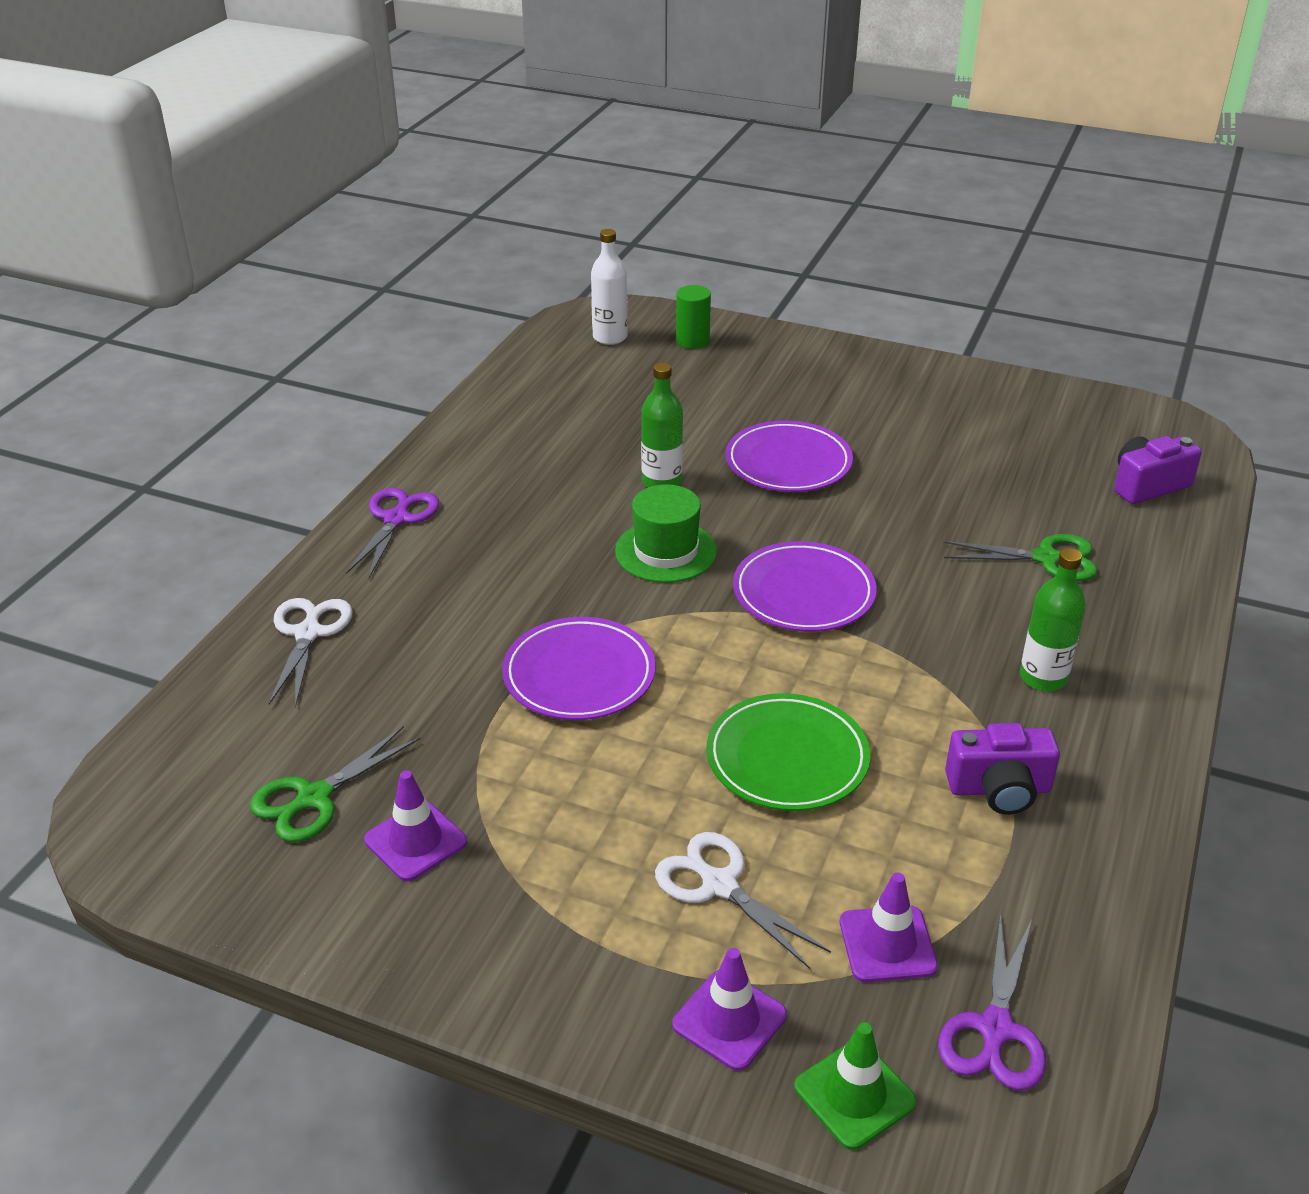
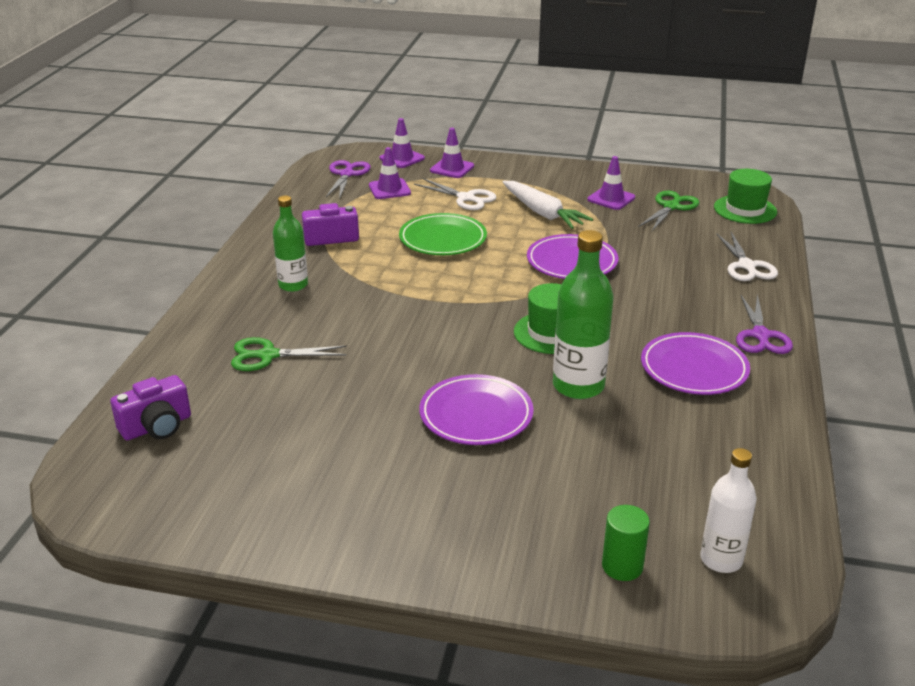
camera: 170 degrees right, 5 degrees down
green bottle [641,363,683,487] -> green bottle [553,230,613,399], size x1.53
purple plate [733,541,877,632] -> purple plate moved to [641,332,750,395]
green traffic cone [794,1022,917,1150] -> purple traffic cone [380,118,425,168]
none -> white carrot [503,181,593,229]
none -> green hat [714,169,777,224]

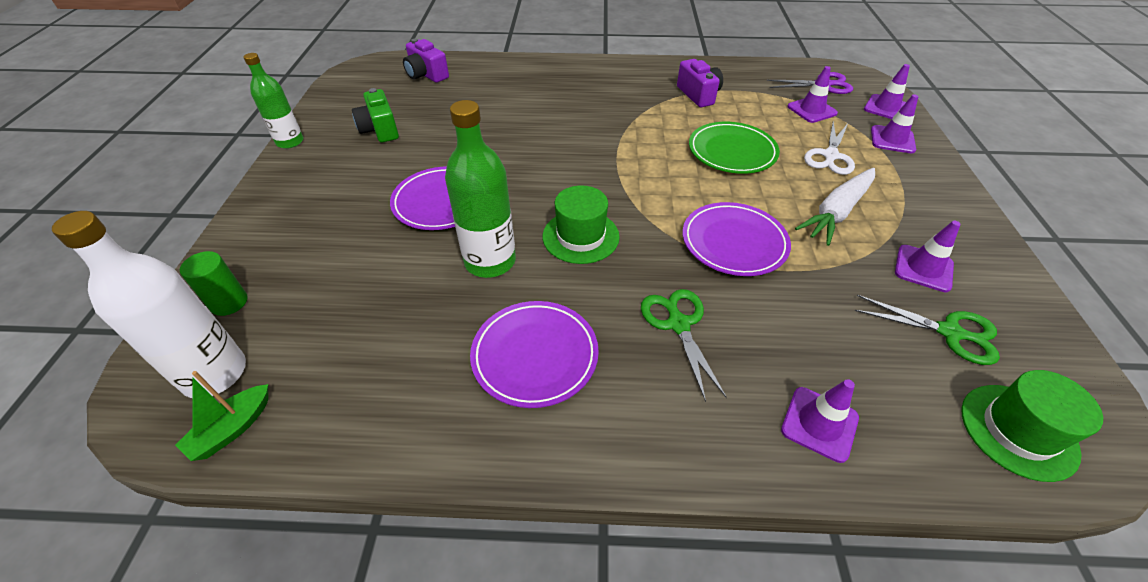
camera: 80 degrees right, 15 degrees up
green scissors [231,337,347,371] -> green scissors moved to [641,289,727,402]
green bottle [273,196,308,292] -> green bottle moved to [244,53,304,149]
white bottle [700,448,757,573] -> white bottle [52,211,246,398], size x1.53
white scissors [716,232,778,281] -> purple traffic cone [781,379,859,463]
purple scissors [736,294,793,354] -> none
none -> green boat [175,371,268,461]
none -> green camera [352,88,399,142]

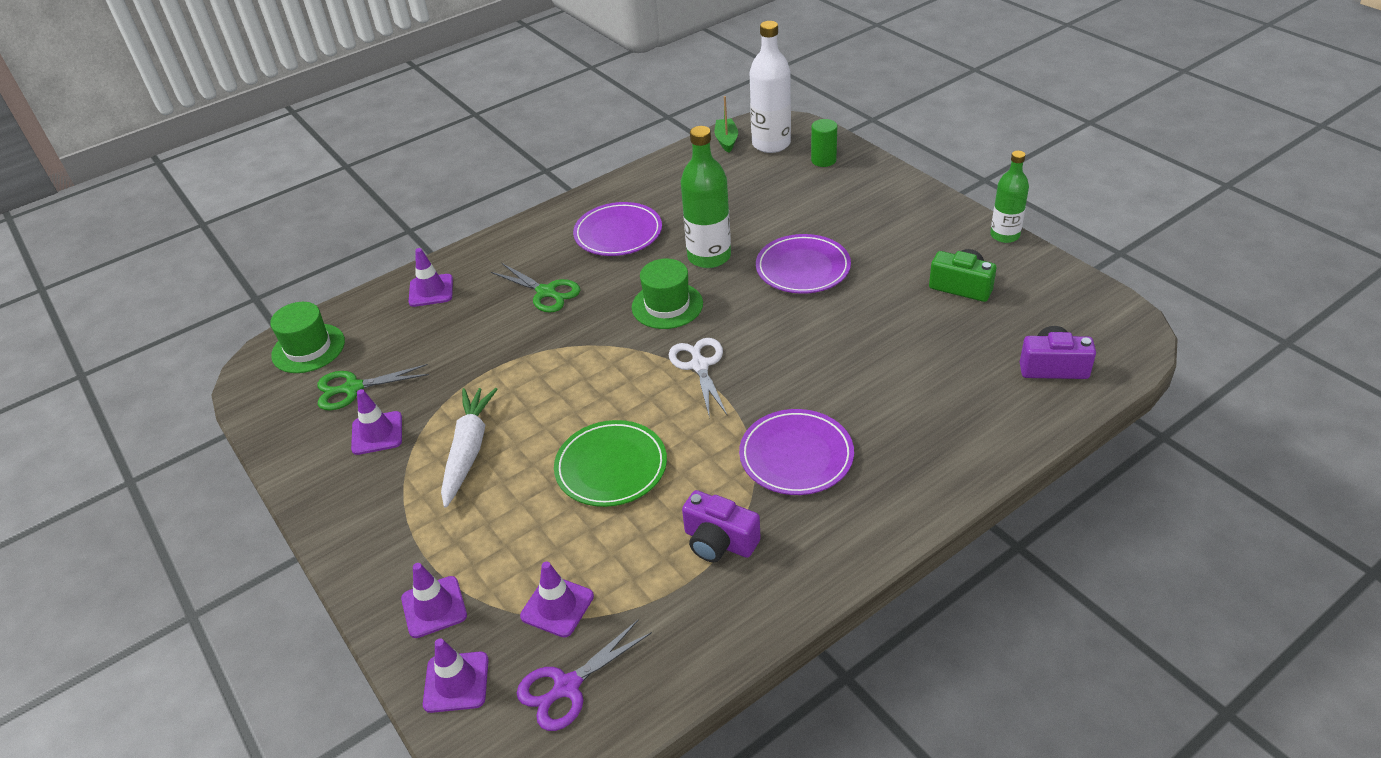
camera: 145 degrees right, 5 degrees down
purple plate [682,202,791,276] -> purple plate moved to [739,409,854,495]
white scissors [804,122,855,175] -> white scissors moved to [669,338,727,419]

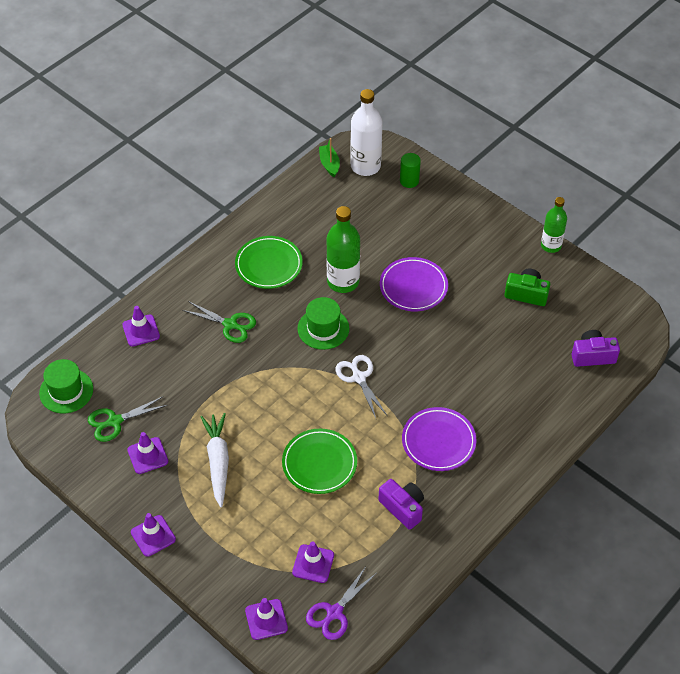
camera: 15 degrees left, 10 degrees up
purple traffic cone [401,563,467,638] -> purple traffic cone moved to [131,513,176,557]
purple plate [573,202,662,256] -> green plate [235,236,303,289]
purple camera [682,490,761,562] -> purple camera turned 150 degrees counterclockwise [378,479,424,530]

